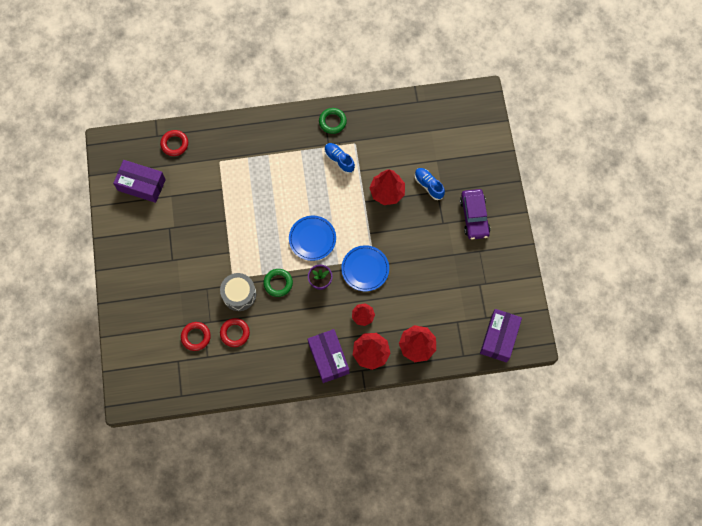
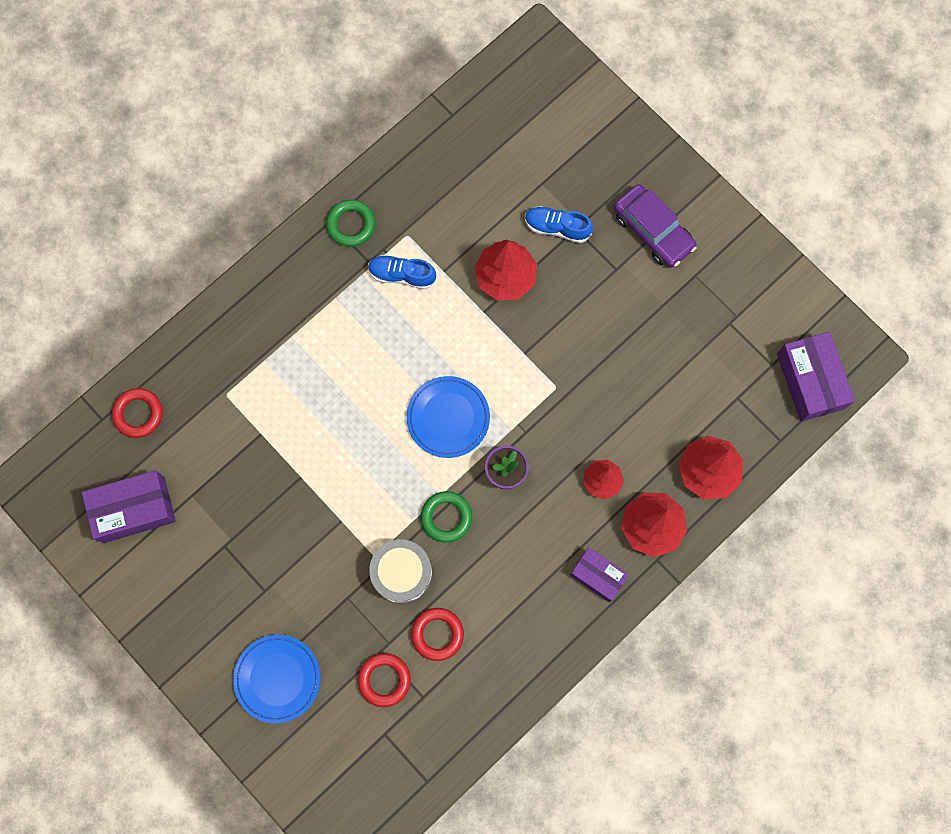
camera: 35 degrees left, 5 degrees up
purple box [308,329,349,383] -> purple box [570,547,629,602], size x0.63
blue plate [341,245,389,291] -> blue plate moved to [233,635,321,723]

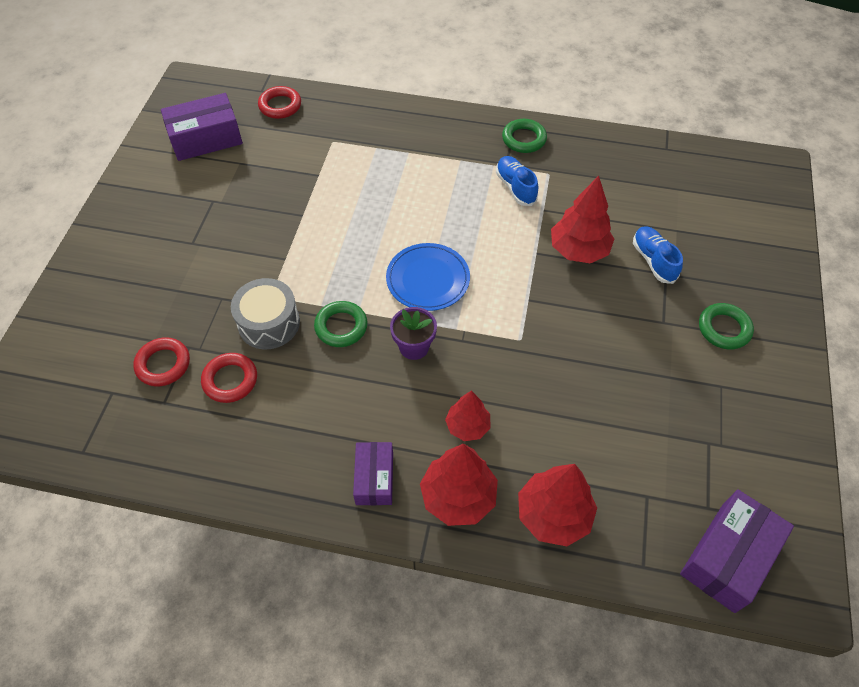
camera: 55 degrees right, 20 degrees down
purple box [82,470,176,543] -> purple box turned 60 degrees counterclockwise [161,93,243,161]
blue plate [233,635,321,723] -> none
purple car [613,184,697,268] -> green ring [699,303,754,349]

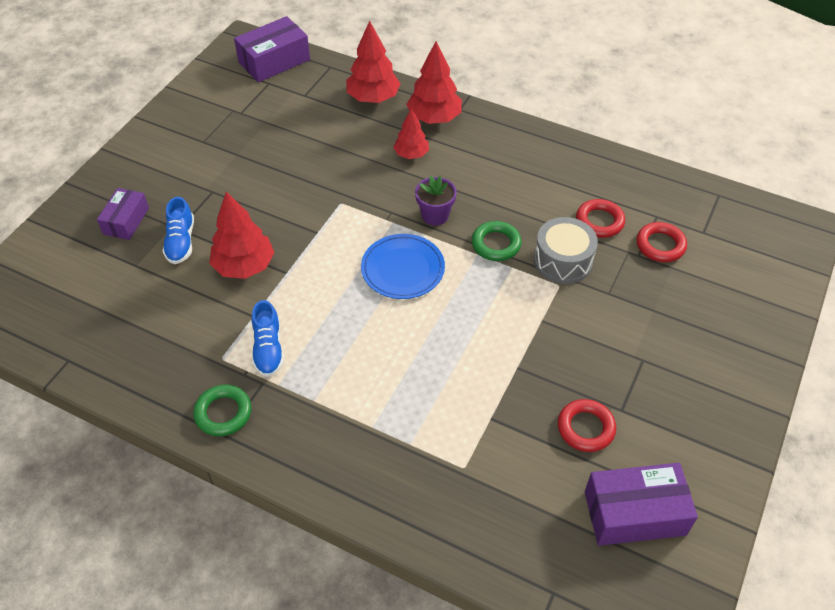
camera: 165 degrees left, 5 degrees down
red ring [258,86,301,119] -> red ring moved to [558,399,616,452]
purple box [353,442,393,505] -> purple box moved to [97,188,149,240]
green ring [699,303,754,349] -> none

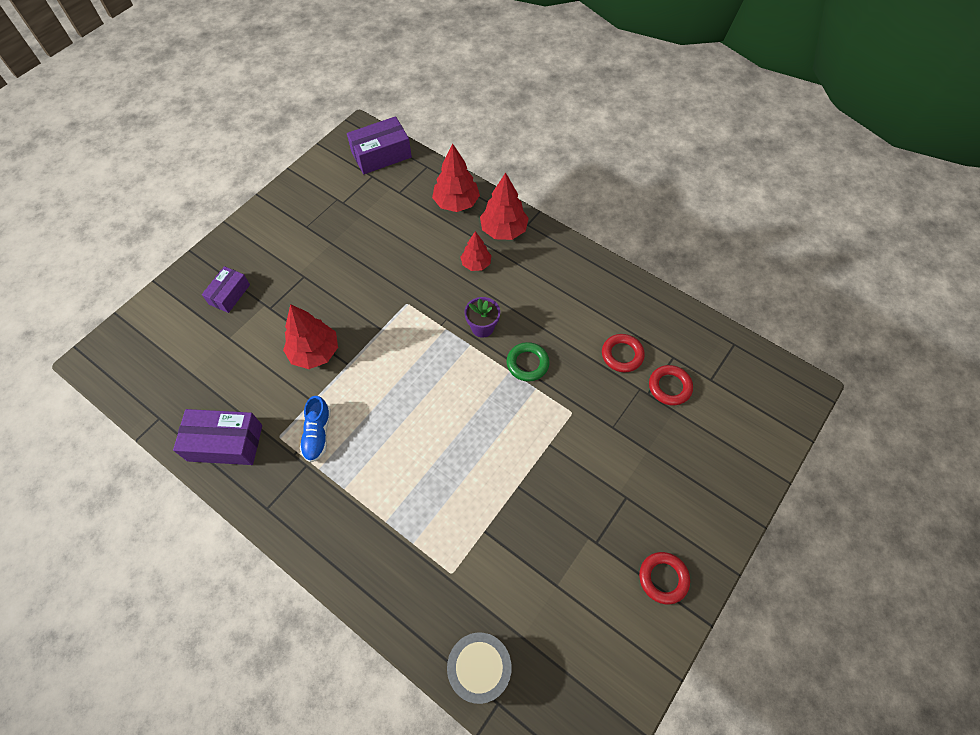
camera: 10 degrees right, 10 degrees up
blue shoe [163,197,194,264] -> none
green ring [193,385,252,436] -> none
blue plate [361,234,445,299] -> none
grey drum [534,217,598,284] -> grey drum moved to [447,632,512,704]
red ring [558,399,616,452] -> red ring moved to [639,552,690,604]
purple box [585,463,698,546] -> purple box moved to [173,409,262,465]

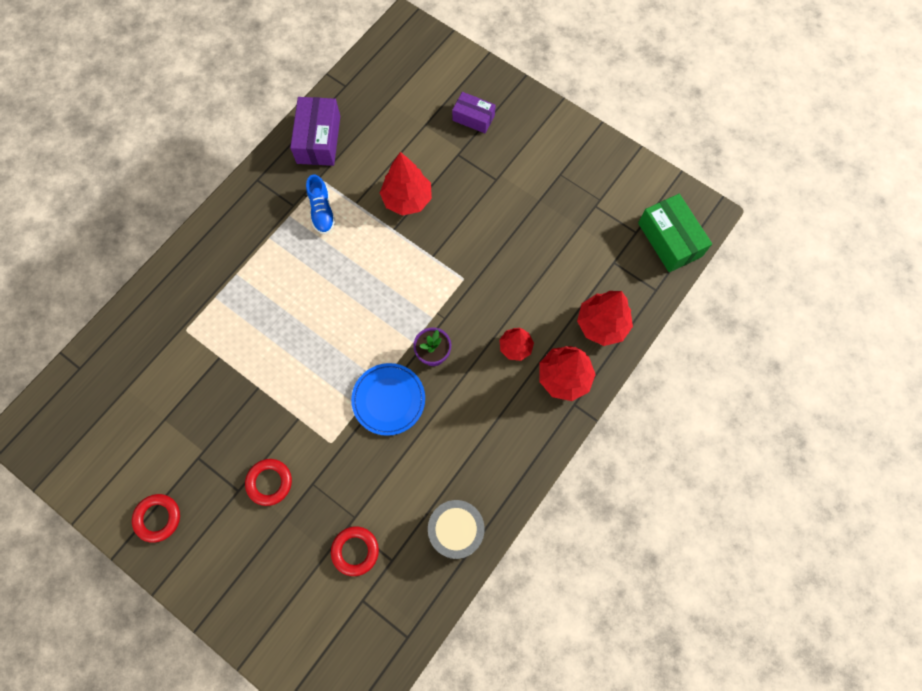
camera: 90 degrees right, 10 degrees up
blue shoe [300,396,331,462] -> blue shoe turned 105 degrees counterclockwise [306,174,336,234]
purple box [347,116,412,174] -> green box [638,194,712,272]
grey drum [447,632,512,704] -> grey drum moved to [428,500,485,559]
green ring [507,342,549,382] -> blue plate [351,363,425,436]
red ring [602,334,645,372] -> red ring moved to [245,459,292,506]

